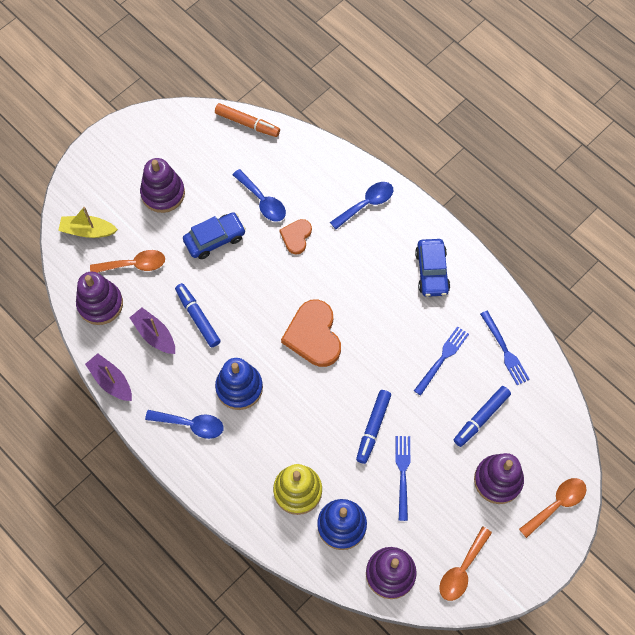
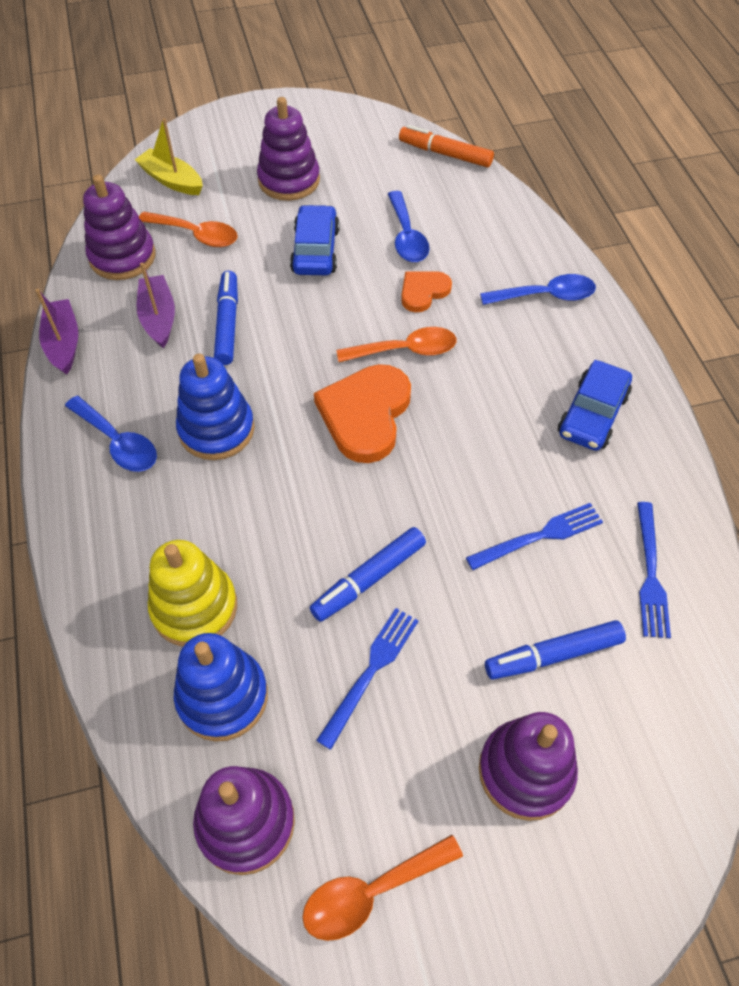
camera: 30 degrees right, 10 degrees down
blue car [183,212,246,259] -> blue car turned 90 degrees counterclockwise [290,204,340,275]
orange marker [215,103,280,137] -> orange marker turned 150 degrees clockwise [399,125,494,167]
orange spoon [519,478,587,538] -> orange spoon moved to [337,327,456,362]

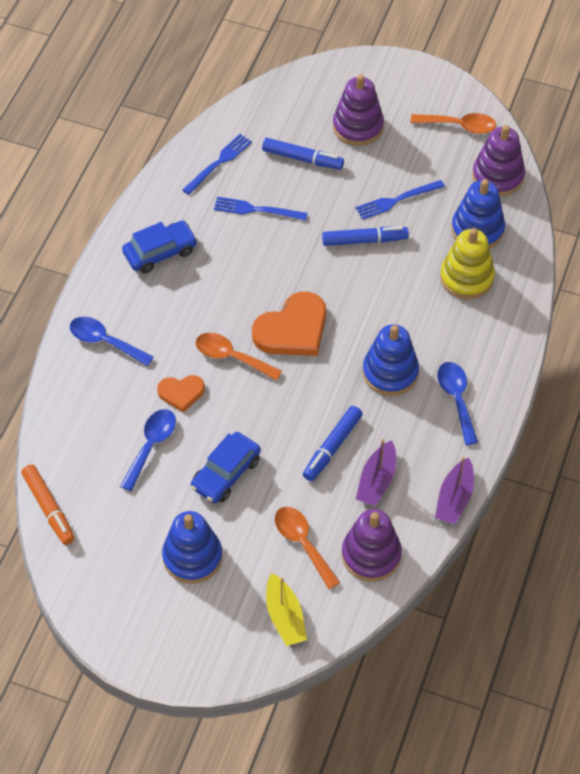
camera: 145 degrees left, 0 degrees up
purple stacking toy [257,97,320,201] -> blue stacking toy [162,511,222,584]

